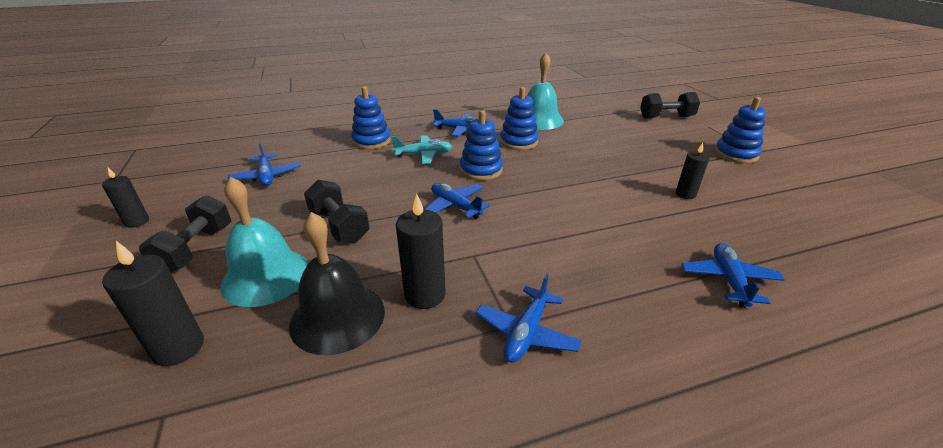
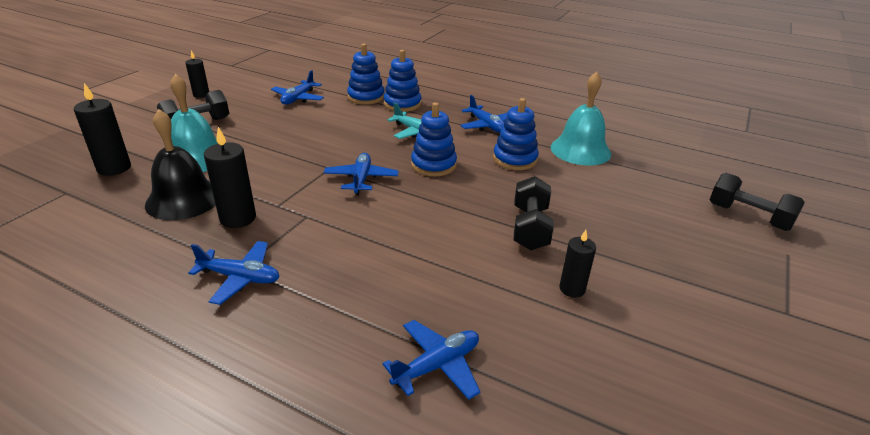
camera: 45 degrees right, 0 degrees up
black dumbbell [304,180,370,243] -> black dumbbell moved to [514,176,554,250]
blue plane [476,274,582,363] -> blue plane turned 150 degrees counterclockwise [188,241,280,305]
blue stacking toy [715,97,766,163] -> blue stacking toy moved to [347,43,384,105]

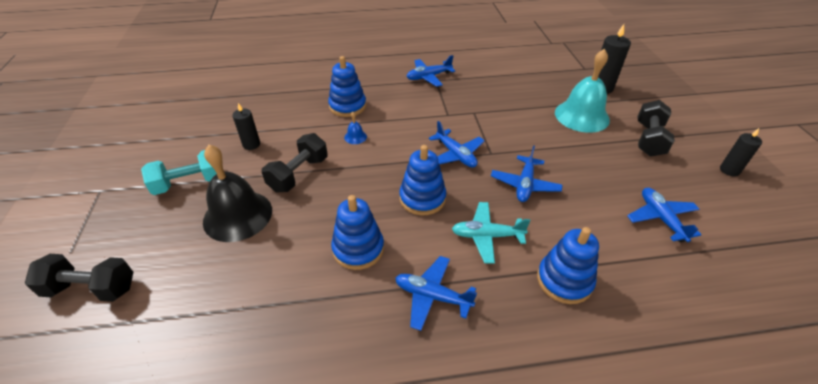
camera: 145 degrees right, 10 degrees up
black bell [145,109,216,220] -> black bell moved to [203,145,272,242]
black candle [204,127,256,228] -> none
blue stacking toy [347,43,384,105] -> blue stacking toy moved to [328,56,366,117]
blue plane [383,320,480,400] -> blue plane moved to [491,145,563,202]
black dumbbell [514,176,554,250] -> black dumbbell turned 60 degrees clockwise [262,133,328,192]
turquoise bell [551,72,611,165] -> none
none -> turquoise dumbbell [141,150,217,195]
none -> blue bell [344,112,367,144]

